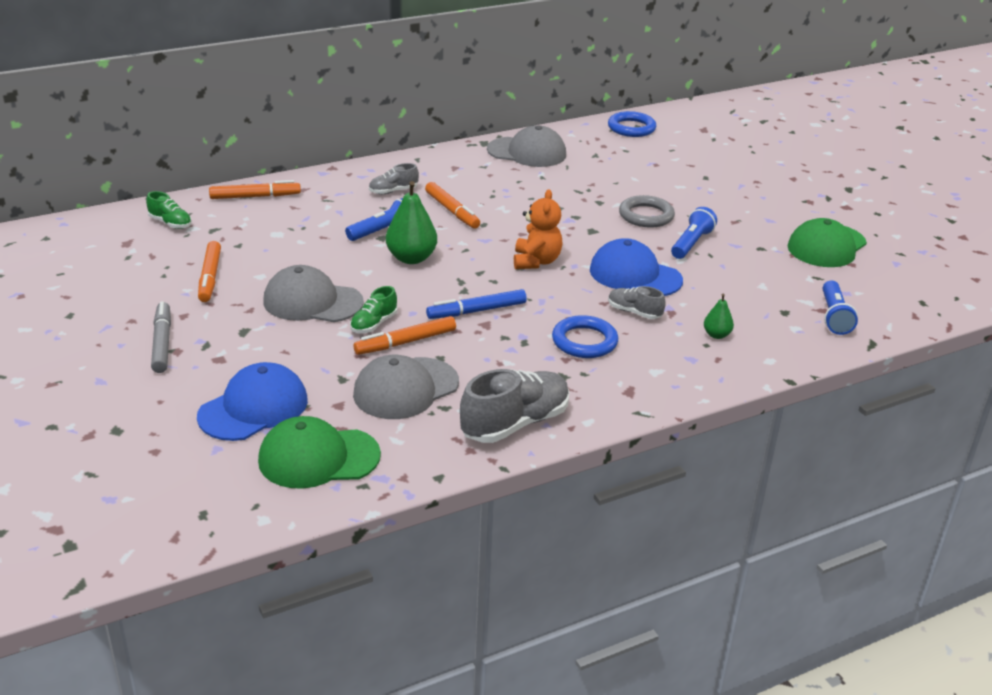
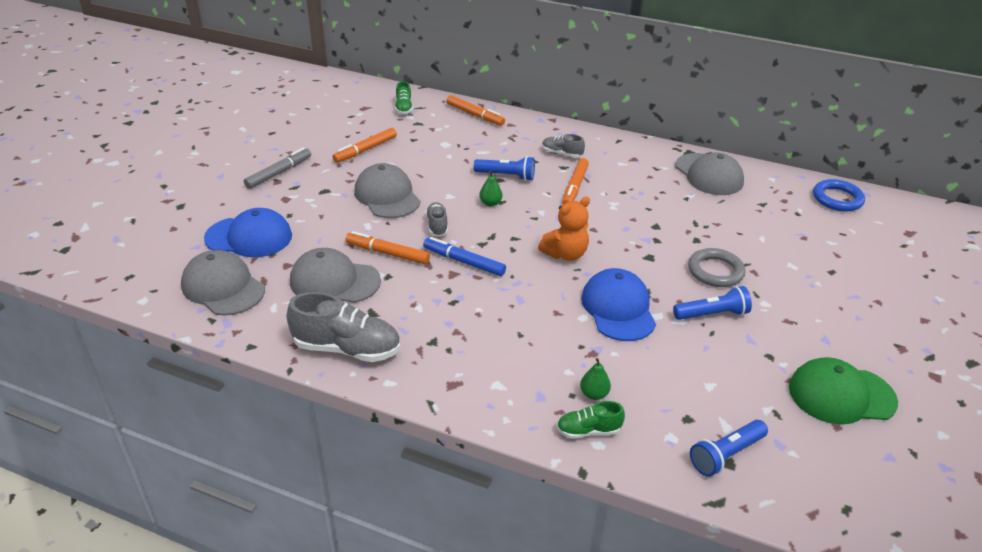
camera: 50 degrees right, 5 degrees up
green cap [258,416,381,489] -> grey cap [181,250,265,316]
green shoe [350,286,397,333] -> green shoe moved to [557,401,625,439]
green pear [386,181,437,264] -> green pear [479,171,502,206], size x0.53
blue ring [552,315,618,358] -> none
grey shoe [608,286,666,319] -> grey shoe moved to [426,202,448,237]

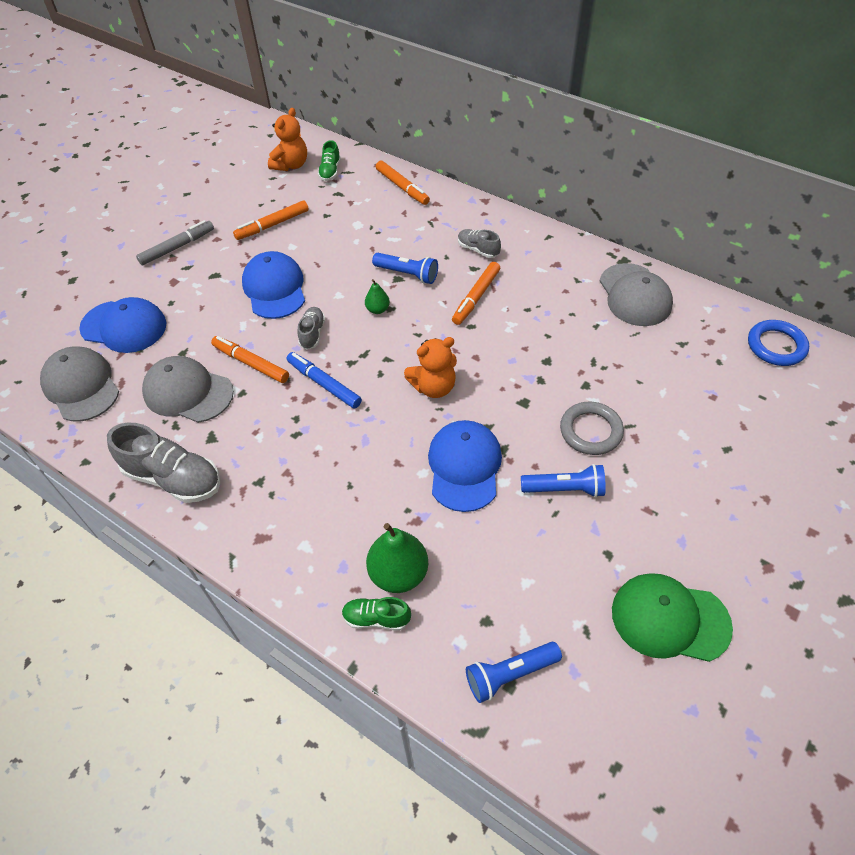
camera: 15 degrees right, 15 degrees up
grey cap [354,163,420,218] -> blue cap [242,251,305,319]
green pear [580,358,611,400] -> green pear [366,523,428,593], size x1.90
none -> orange teddy bear [268,108,307,171]

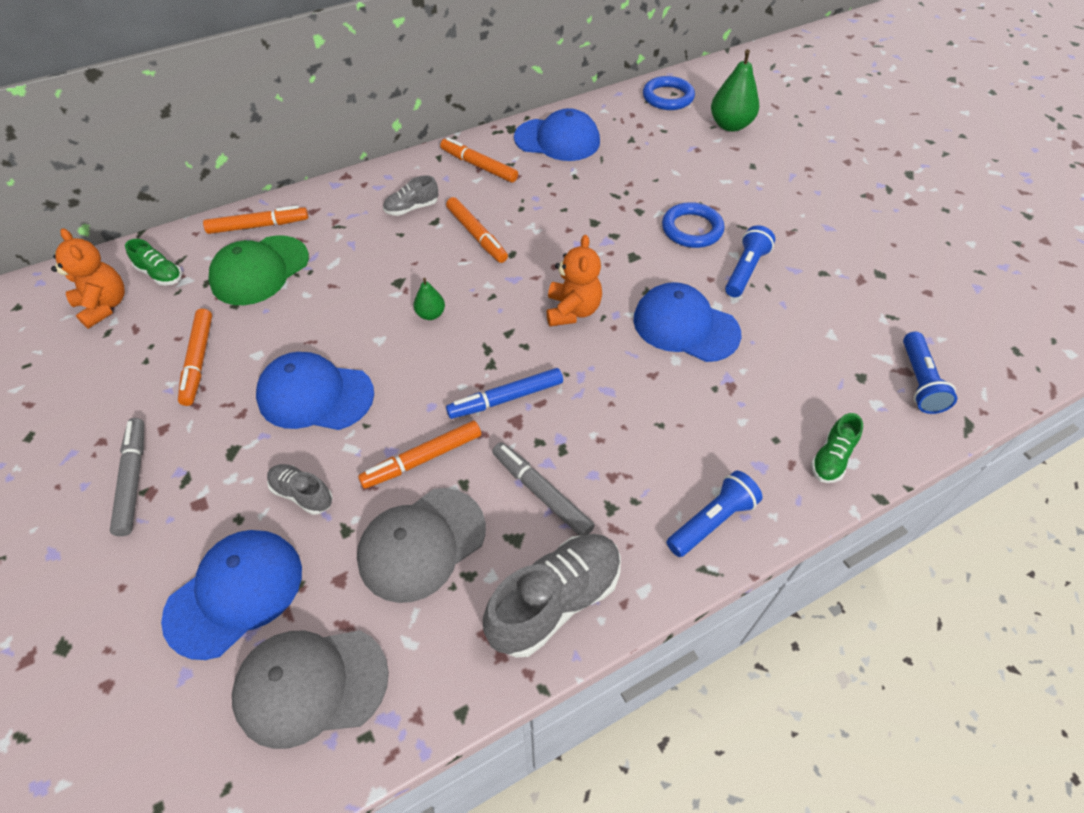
camera: 65 degrees left, 0 degrees up
grey shoe [297,307,325,350] -> grey shoe moved to [267,464,333,515]
green pear [366,523,428,593] -> green pear moved to [711,49,759,132]
blue flashlight [372,253,438,284] -> blue flashlight moved to [667,471,763,557]
grey ring [560,402,624,455] -> blue ring [662,202,725,248]
grey cap [600,263,673,326] -> blue cap [514,108,600,161]
green cap [612,573,733,662] -> green cap moved to [208,236,309,305]
none -> orange marker [440,137,518,183]
none -> grey marker [492,442,595,536]

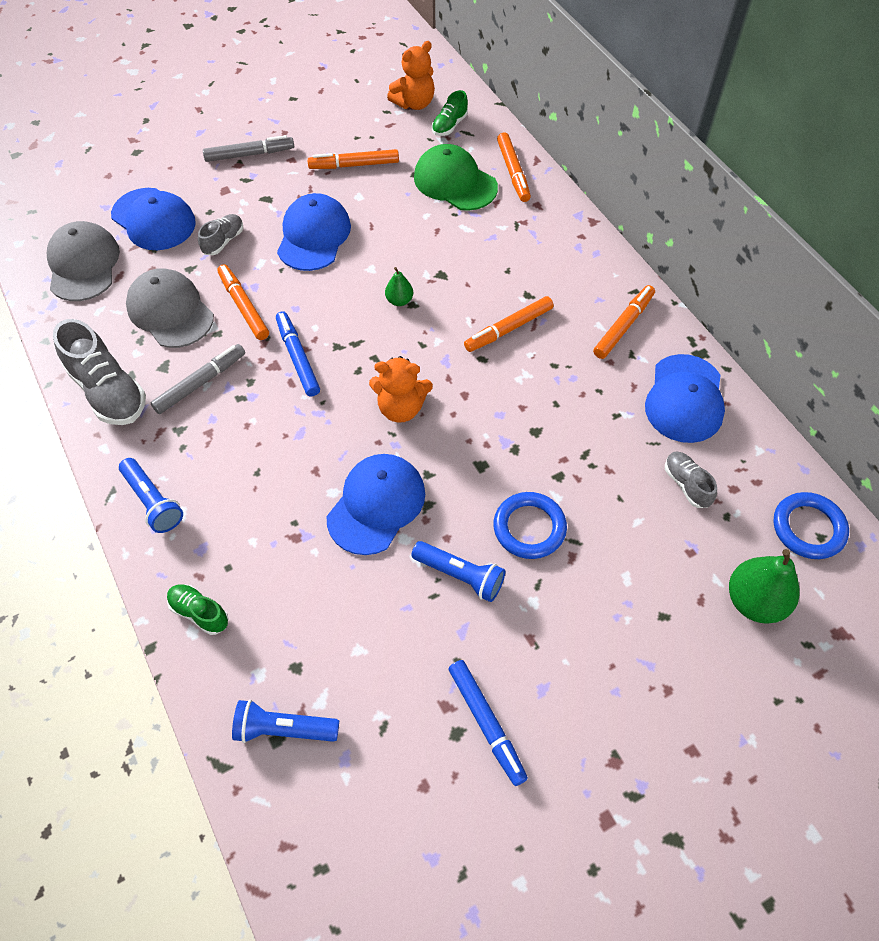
camera: 90 degrees right, 5 degrees up
grey shoe [383,175,438,216] -> grey shoe moved to [665,451,717,508]
none -> blue marker [448,660,528,786]

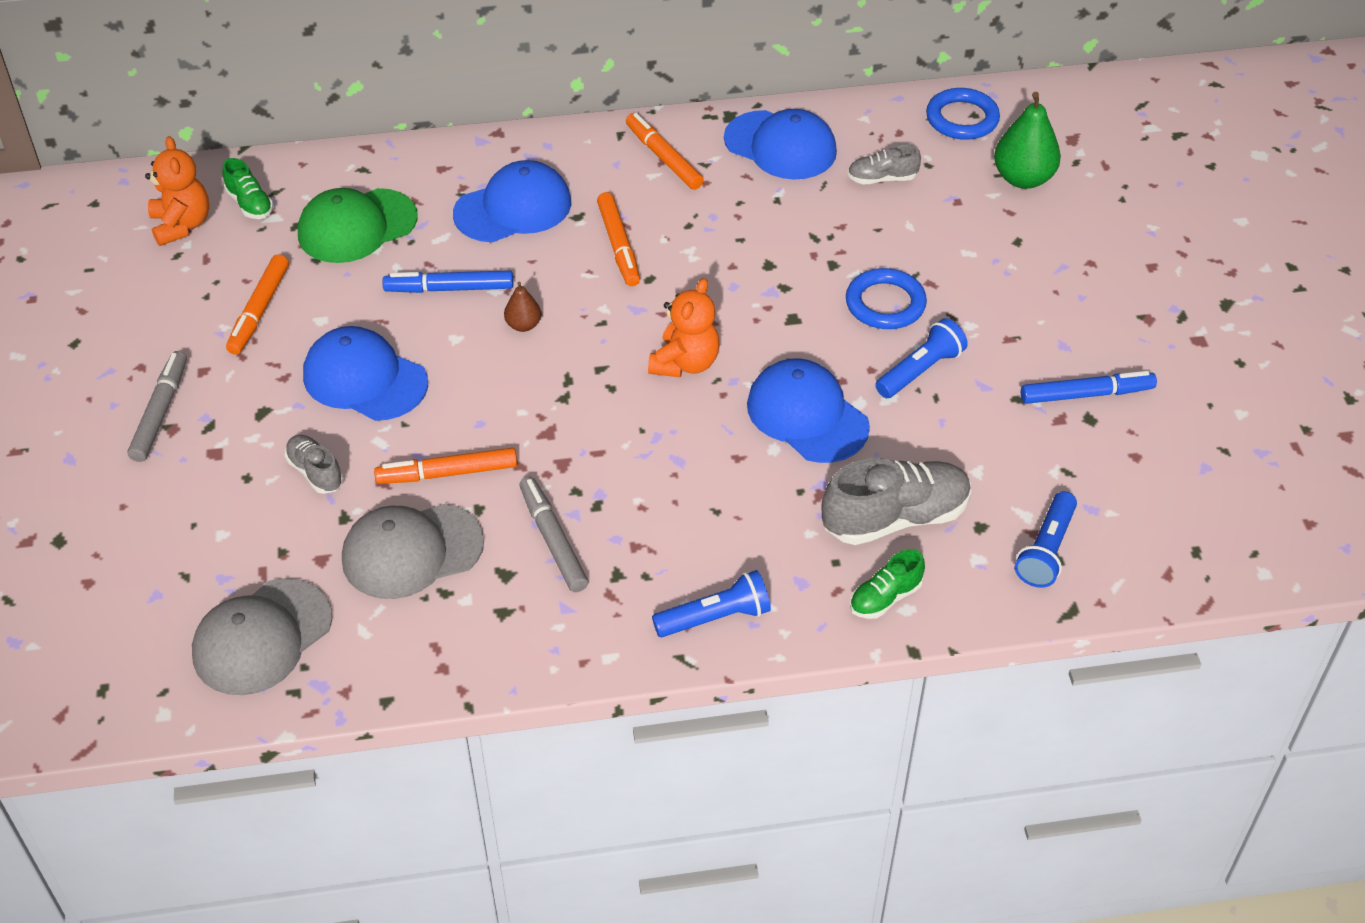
camera: 70 degrees left, 10 degrees down
grey cap [47,221,120,301] -> grey cap turned 60 degrees counterclockwise [192,578,332,695]
grey shoe [53,319,146,425] -> grey shoe moved to [822,458,971,545]
blue cap [111,188,196,250] -> blue cap moved to [453,160,571,242]
blue marker [276,311,320,397] -> blue marker moved to [382,270,513,293]
green pear [385,267,413,306] -> brown pear [504,282,541,332]
orange marker [497,132,531,202] -> none

